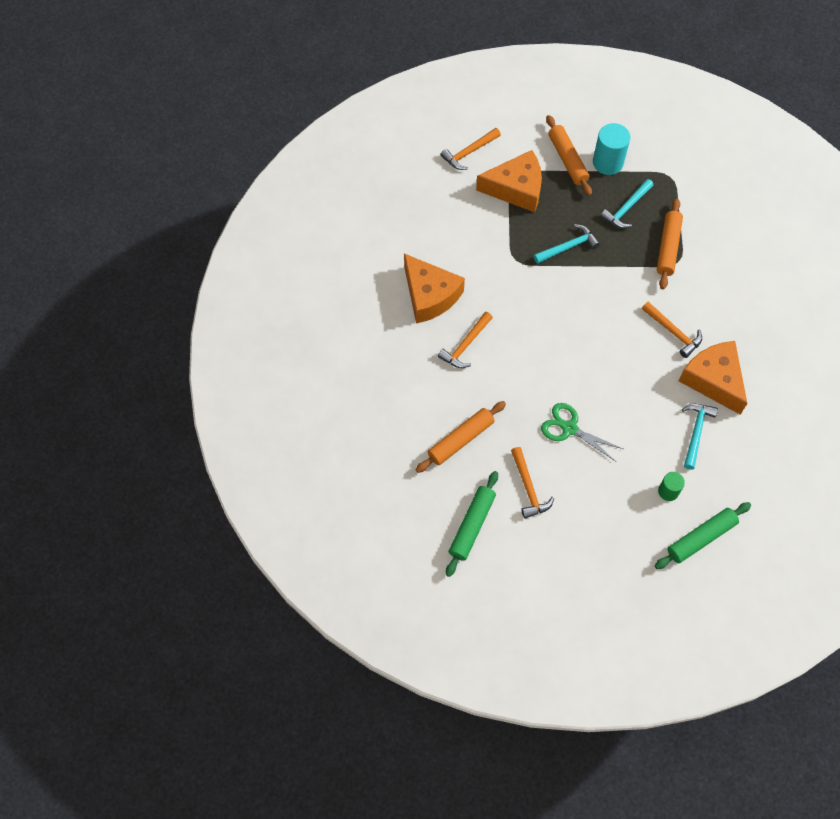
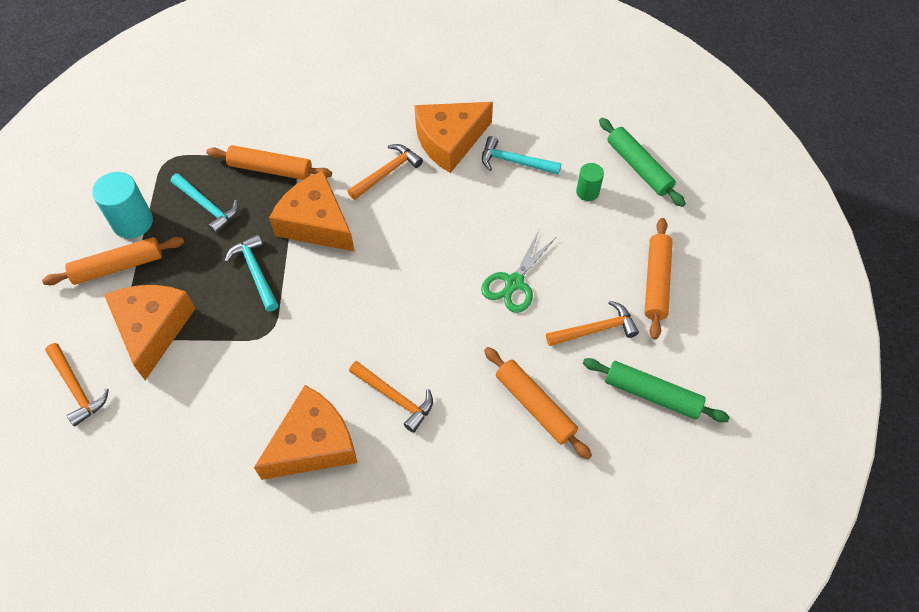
camera: 90 degrees left, 5 degrees down
none -> orange cheese [269,171,355,252]
none -> orange rolling pin [645,218,673,340]

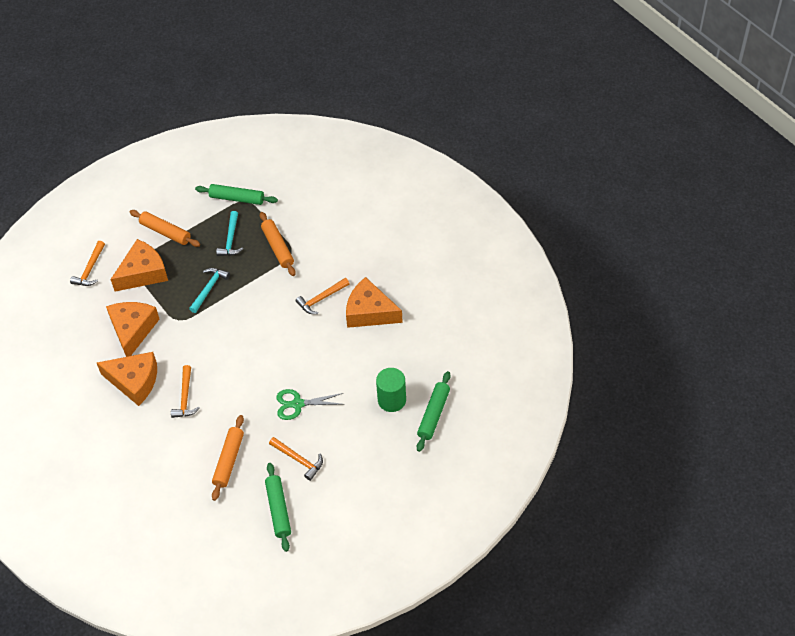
camera: 55 degrees right, 5 degrees down
turquoise cylinder [92,172,153,239] -> none
orange cheese [269,171,355,252] -> orange cheese moved to [106,302,160,357]
orange hammer [348,144,423,200] -> orange hammer turned 135 degrees clockwise [295,278,350,314]
turquoise hammer [482,136,561,175] -> none
green cylinder [576,163,604,201] -> green cylinder [376,368,406,412], size x1.70
orange rolling pin [645,218,673,340] -> none
none -> green rolling pin [195,184,278,205]

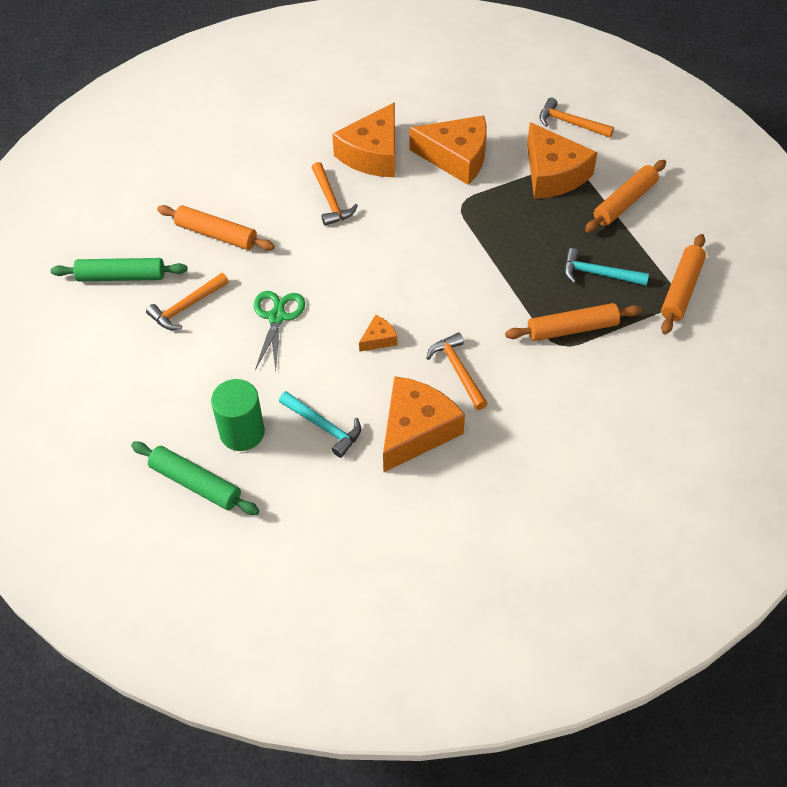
camera: 100 degrees right, 0 degrees up
orange hammer [171,365,200,418] -> orange hammer turned 120 degrees counterclockwise [312,162,358,226]
turquoise hammer [189,268,230,313] -> turquoise hammer moved to [279,391,361,458]
green rolling pin [195,184,278,205] -> orange rolling pin [661,234,706,334]
none -> orange cheese [359,315,397,352]

